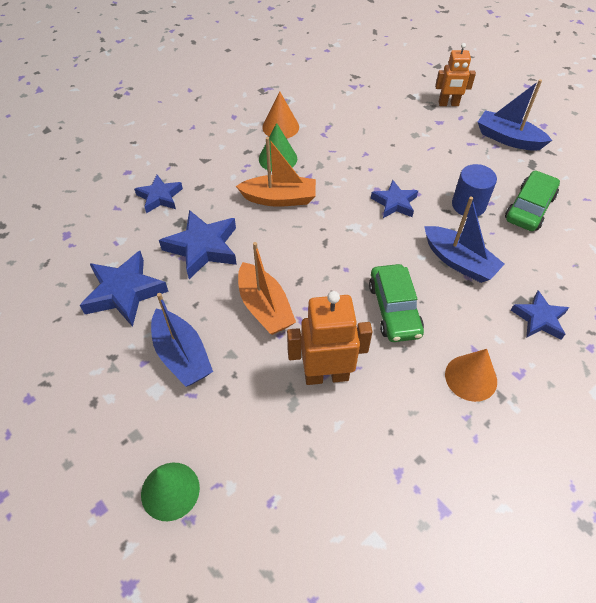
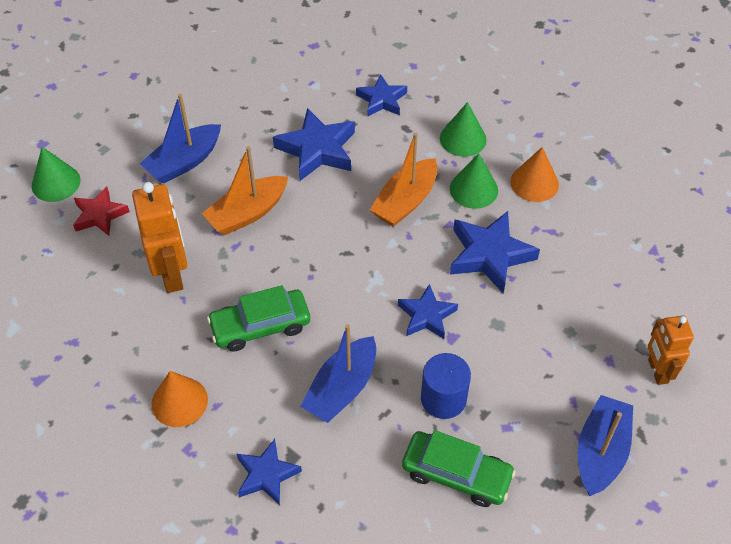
camera: 80 degrees right, 0 degrees up
blue star [80,251,169,327] -> blue star moved to [450,211,540,293]
orange boat [236,137,316,207] -> orange boat turned 45 degrees clockwise [370,133,438,227]
none -> red star [73,186,130,236]
none -> green cone [440,102,487,157]

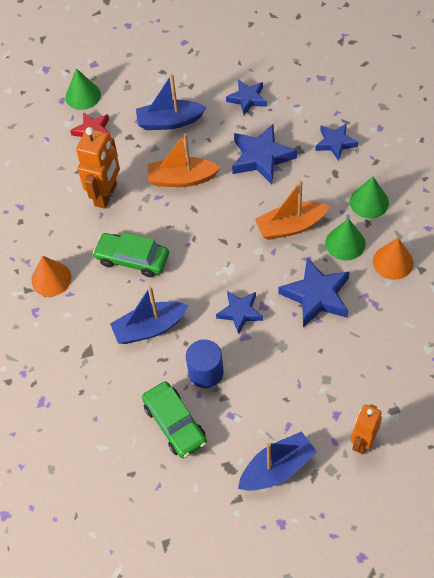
camera: 40 degrees right, 5 degrees up
blue star [237,439,302,505] -> blue star moved to [226,80,267,115]

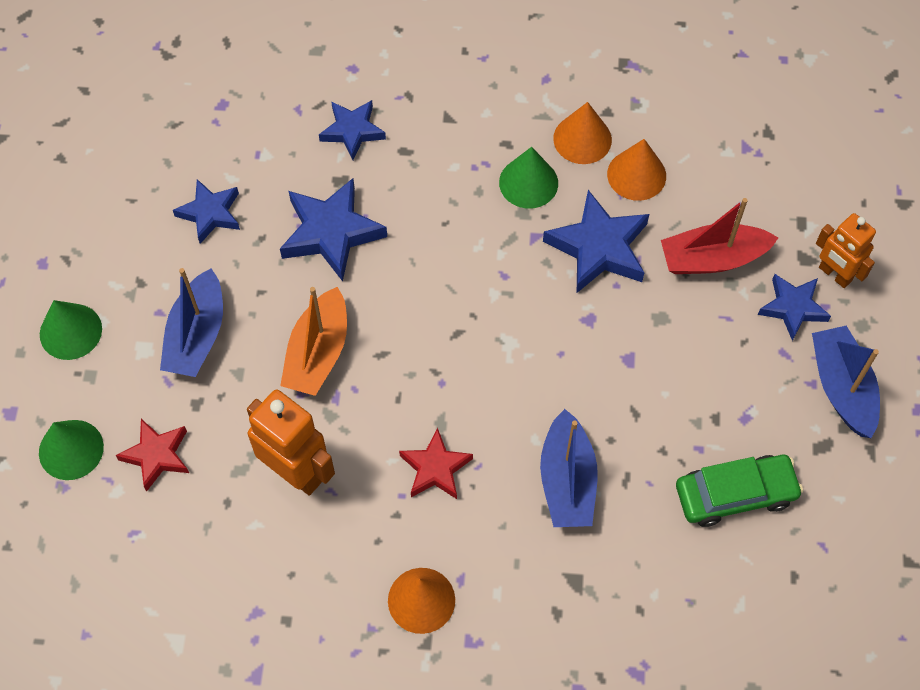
camera: 75 degrees left, 5 degrees up
green car [93,232,169,277] -> red star [399,428,473,499]
blue cylinder [186,339,223,388] -> none
blue star [216,291,263,335] -> blue star moved to [758,274,831,341]
orange boat [255,180,330,240] -> none
green cone [350,177,389,219] -> green cone moved to [40,300,102,360]
none -> orange cone [607,139,666,201]
none -> red boat [661,198,778,274]

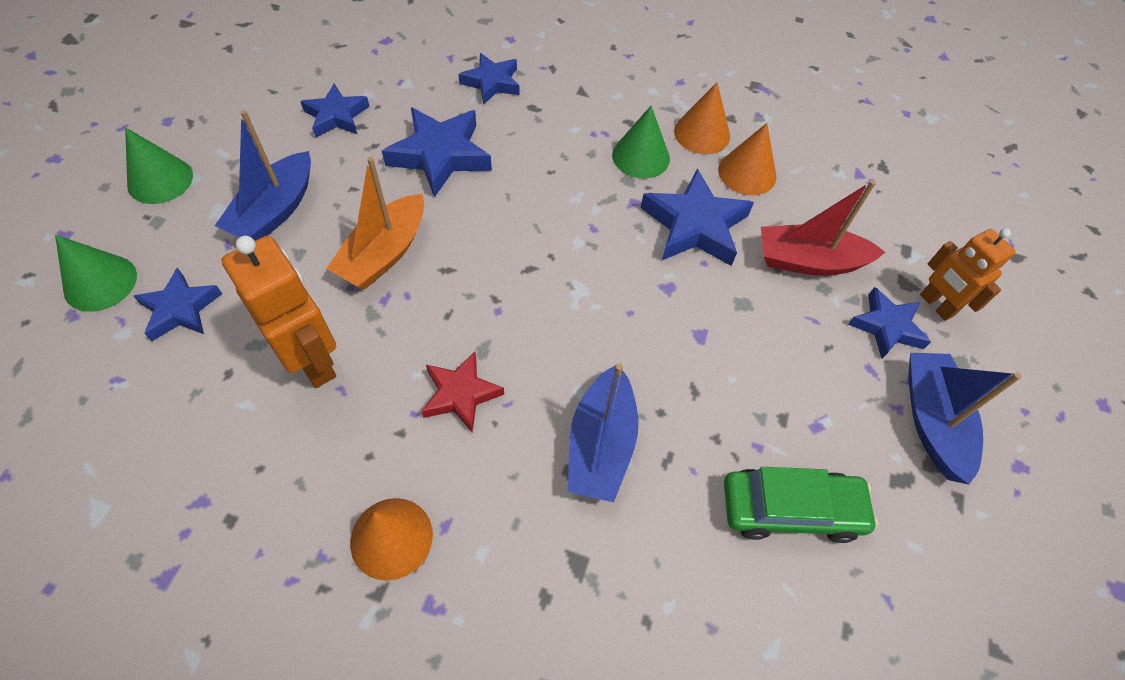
camera: 10 degrees right, 5 degrees down
red star [115,419,189,492] -> blue star [133,268,222,341]

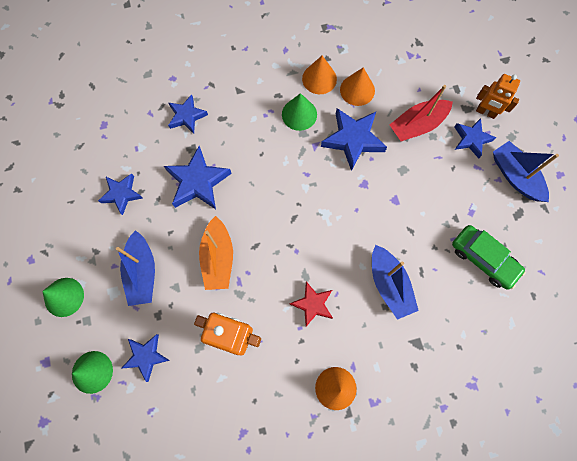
camera: 30 degrees left, 15 degrees up
green car [724,467,878,543] -> green car turned 75 degrees clockwise [452,225,526,290]

